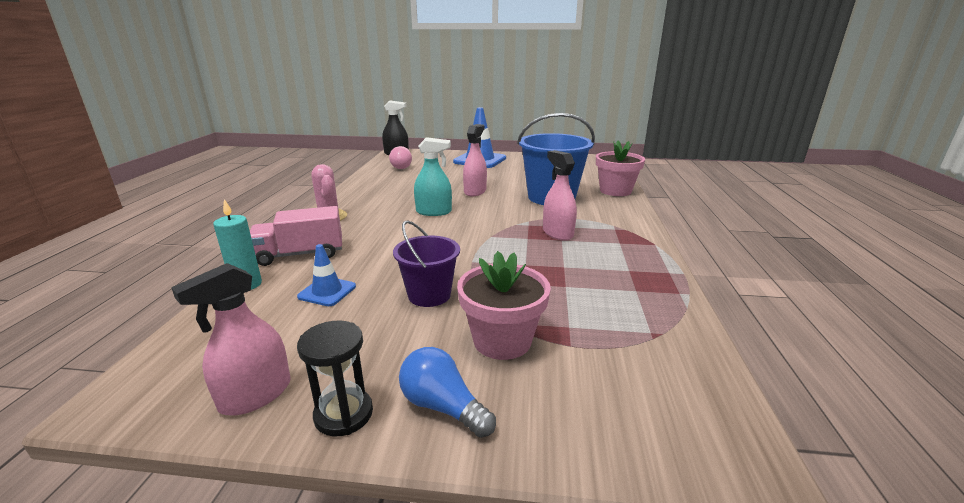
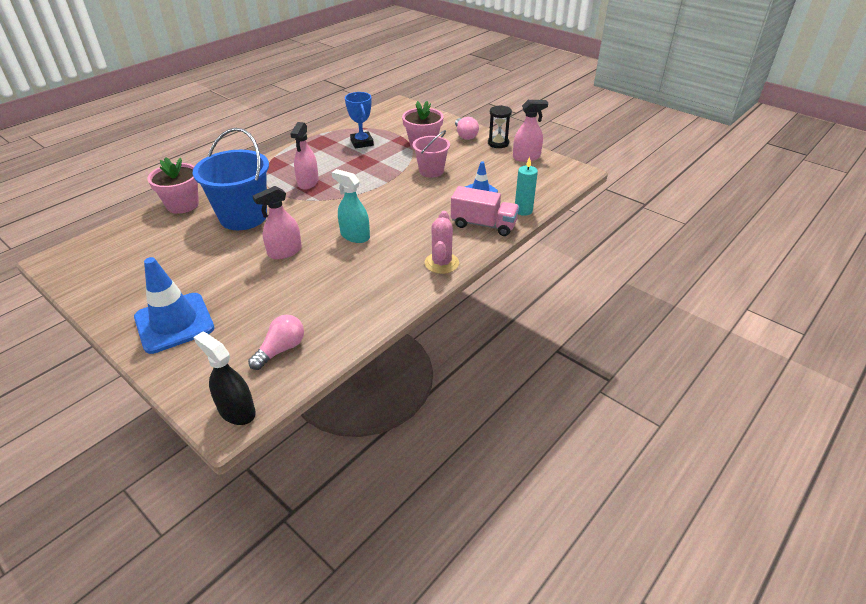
camera: 145 degrees left, 15 degrees up
purple bucket [393,220,460,307] -> pink bucket [413,130,450,178]
blue light bulb [399,347,496,438] -> pink light bulb [455,117,479,140]
none -> blue trophy [345,92,374,149]

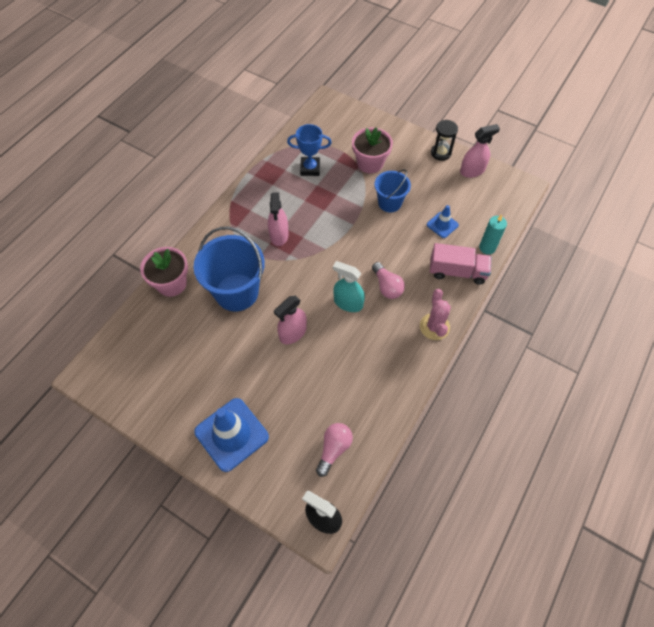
camera: 10 degrees left, 20 degrees up
blue trophy [345,92,374,149] -> blue trophy turned 60 degrees counterclockwise [287,124,332,176]
pink bucket [413,130,450,178] -> blue bucket [374,169,411,212]
pink light bulb [455,117,479,140] -> pink light bulb moved to [372,262,405,299]

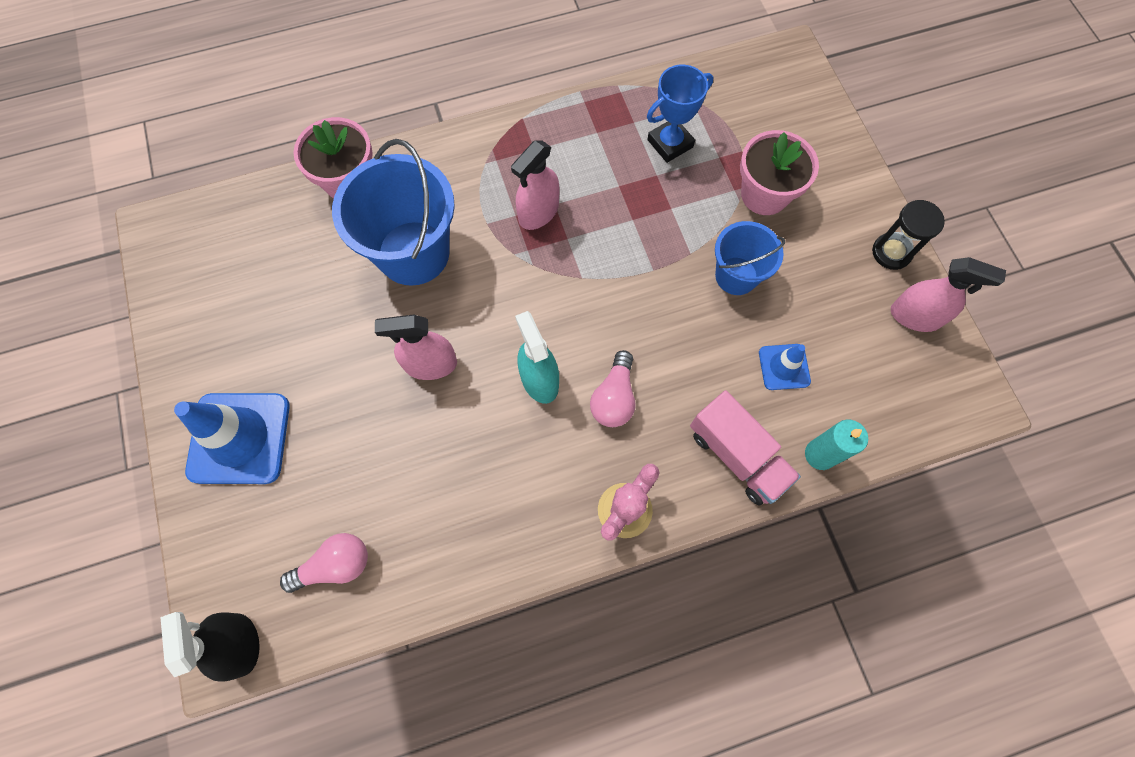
camera: 40 degrees right, 10 degrees up
blue trophy [287,124,332,176] -> blue trophy turned 75 degrees counterclockwise [647,65,713,163]

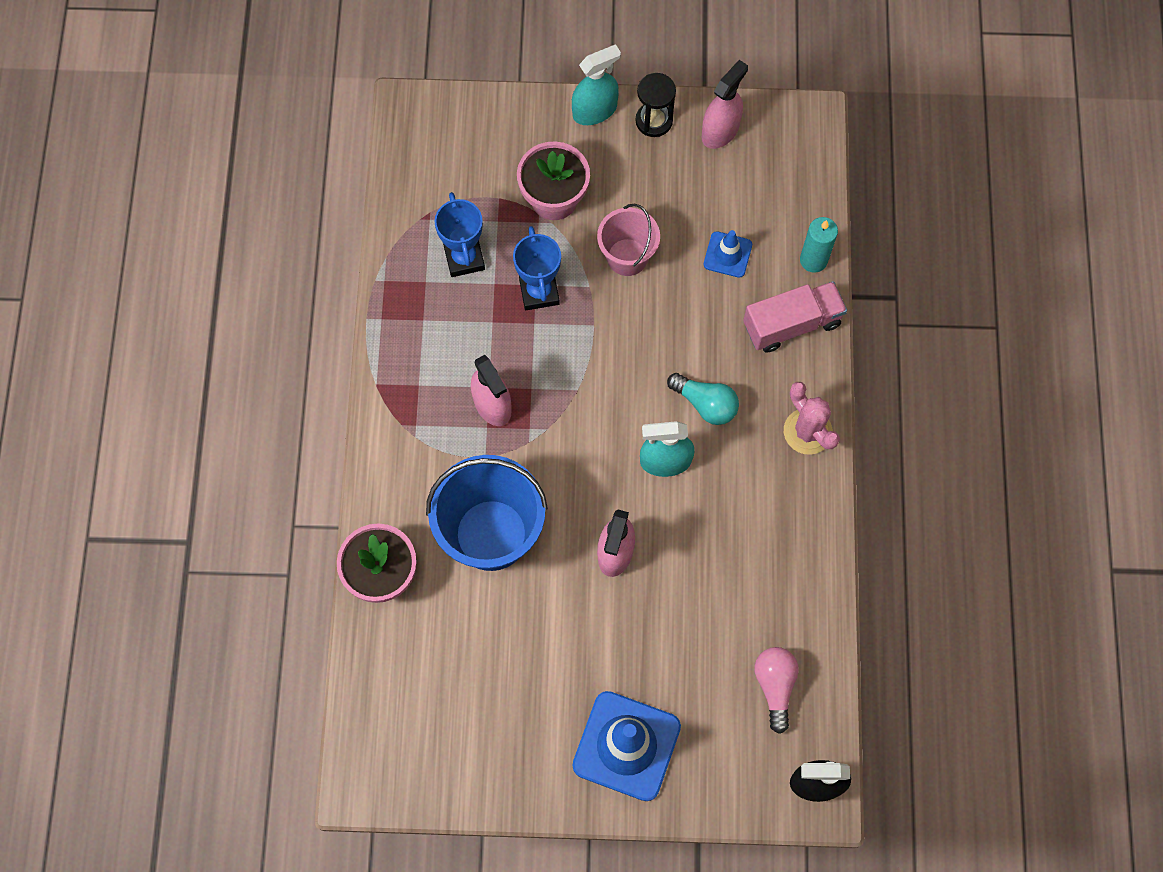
camera: 70 degrees left, 0 degrees up
pink light bulb [590,350,635,427] -> turquoise light bulb [667,373,739,425]
blue bucket [715,221,785,295] -> pink bucket [597,204,660,276]
none -> blue trophy [513,226,561,310]
none -> turquoise spray bottle [572,44,621,125]

